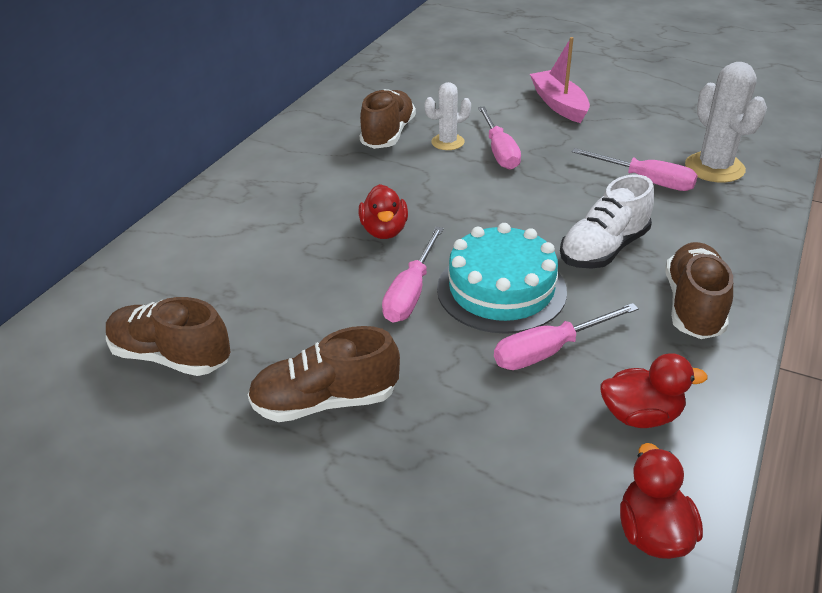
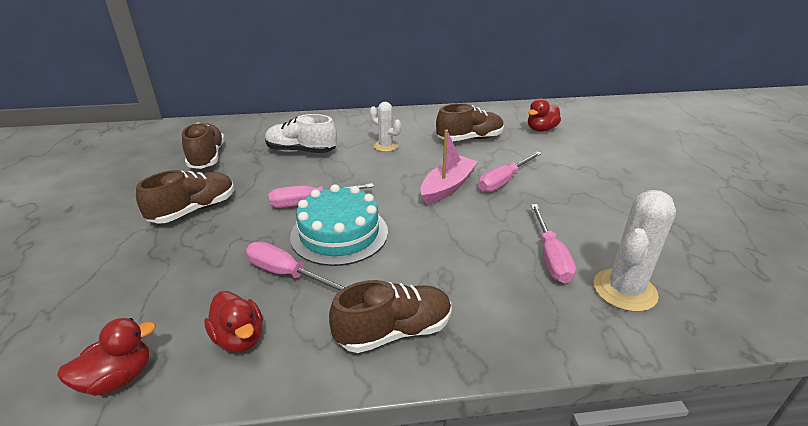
camera: 55 degrees right, 5 degrees down
brown shoe [247,326,400,422] -> brown shoe turned 90 degrees clockwise [136,170,234,224]
red duck [359,184,408,239] -> red duck moved to [528,98,561,132]
white cactus [424,82,471,150] -> white cactus moved to [370,102,401,152]
pink boat [530,37,590,123] -> pink boat moved to [420,130,478,205]
white shoe [560,174,654,269] -> white shoe moved to [265,114,337,153]

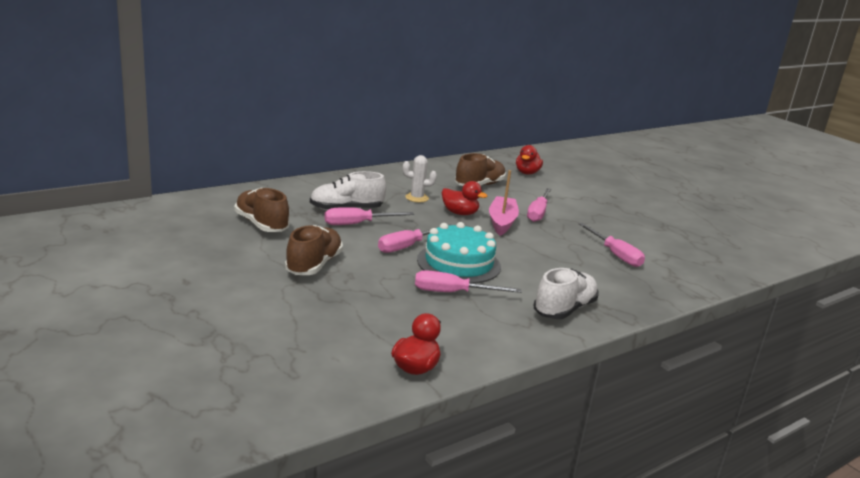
camera: 30 degrees left, 10 degrees down
red duck [204,291,263,352] -> red duck moved to [442,181,487,215]
brown shoe [329,280,452,353] -> white shoe [533,268,599,319]
white cactus [594,190,676,312] -> none
none -> pink screwdriver [324,207,414,225]

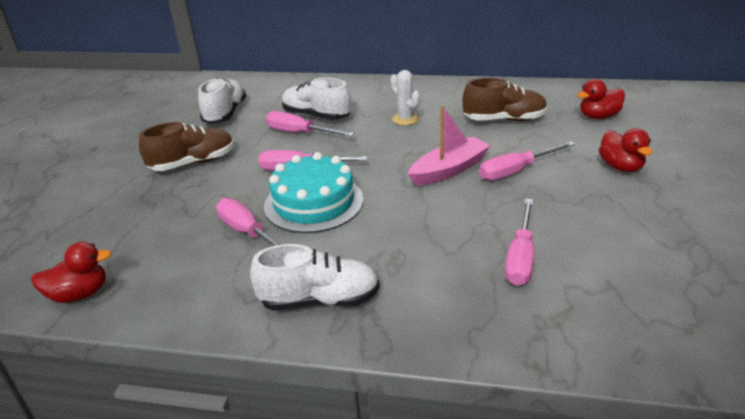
camera: 50 degrees right, 10 degrees up
brown shoe [234,188,290,232] -> white shoe [198,78,246,124]
red duck [442,181,487,215] -> red duck moved to [599,128,652,172]

